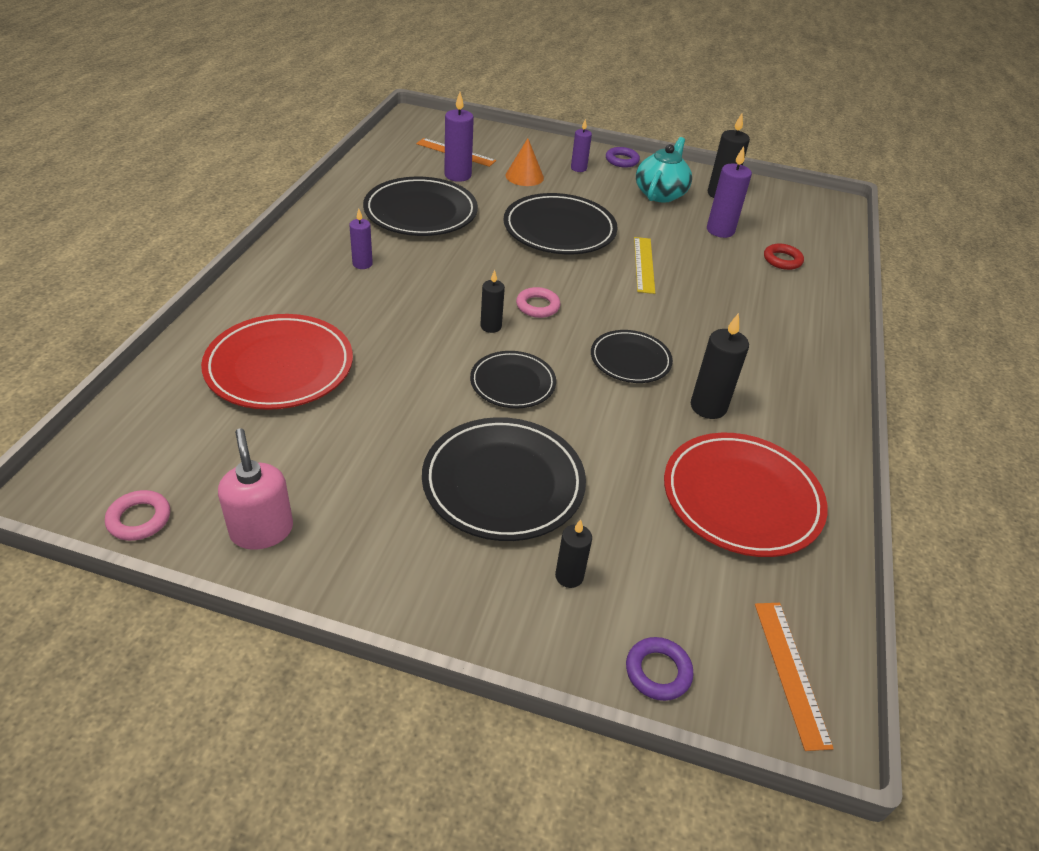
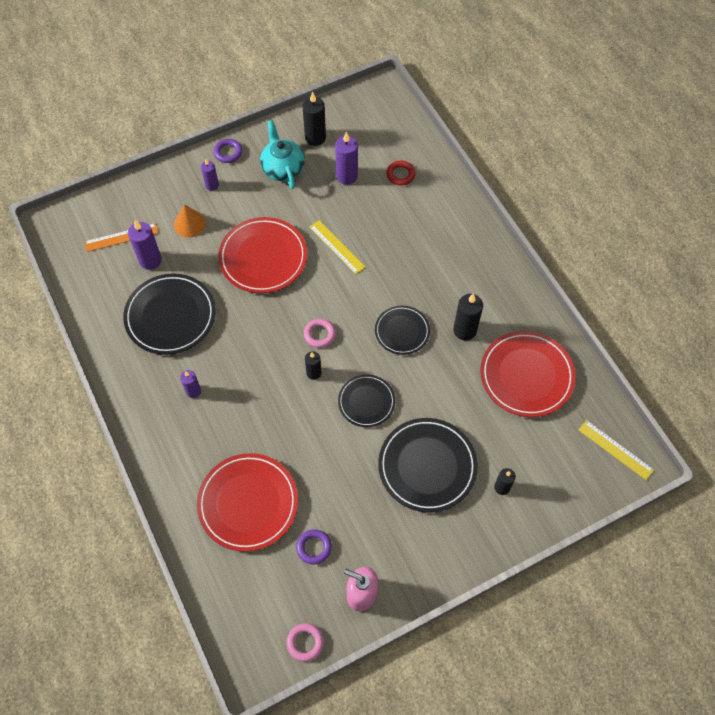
camera: 40 degrees left, 20 degrees up
black plate [504,193,618,254] -> red plate [218,217,307,293]
purple ring [626,637,694,701] -> purple ring moved to [296,529,332,565]
orange ruler [755,603,834,751] -> yellow ruler [579,420,654,480]

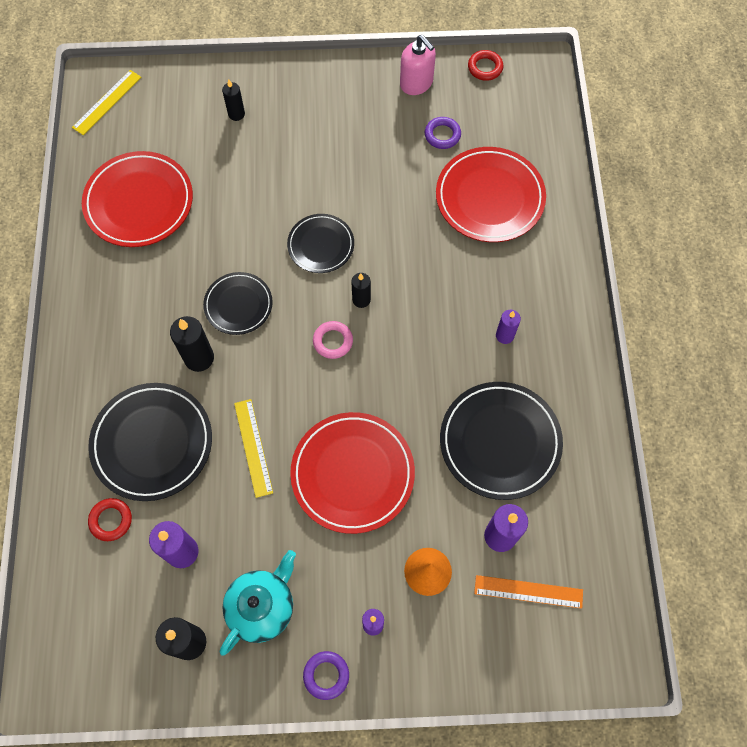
camera: 155 degrees left, 5 degrees up
turquoise teapot [260,120,305,189] -> turquoise teapot turned 150 degrees counterclockwise [220,550,296,656]
pink ring [287,623,324,662] -> red ring [468,50,503,81]
black plate [378,418,478,513] -> black plate moved to [88,383,212,501]
black candle [453,294,483,340] -> black candle moved to [170,316,214,372]
yellow ruler [579,420,654,480] -> yellow ruler turned 60 degrees clockwise [72,70,141,135]

